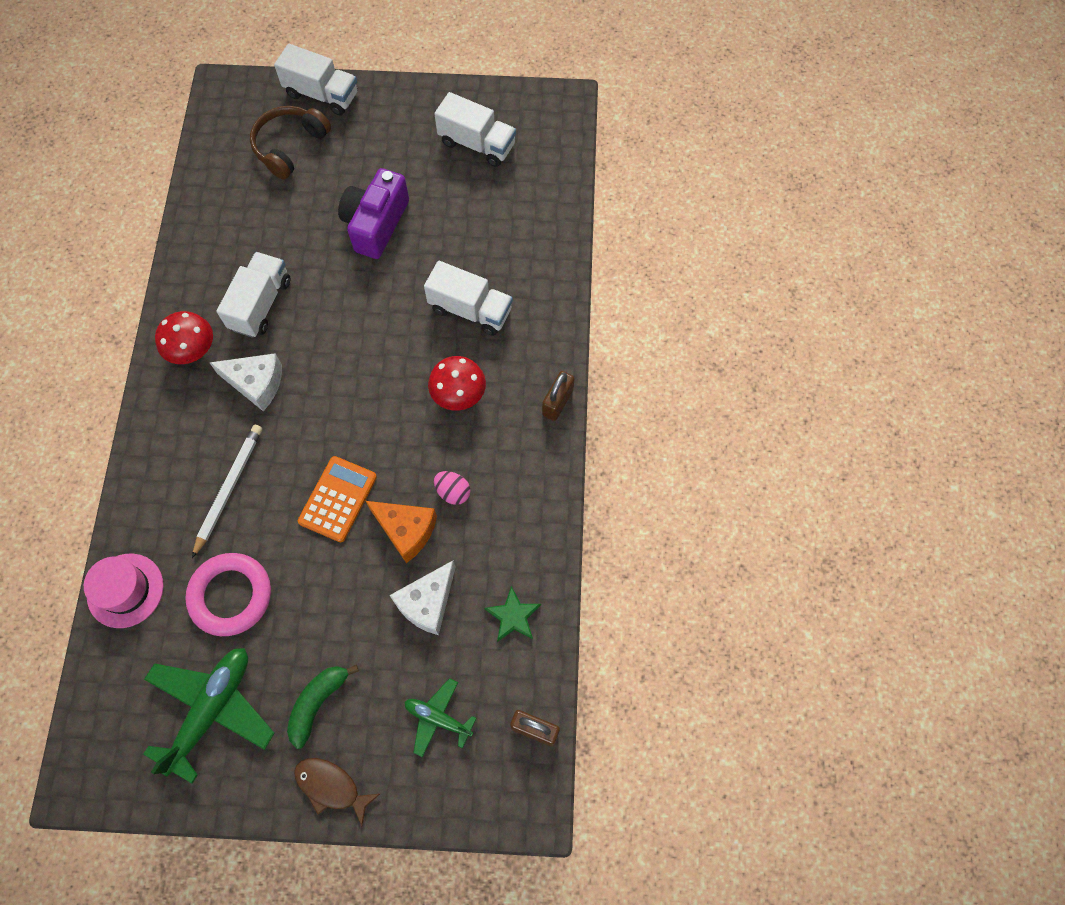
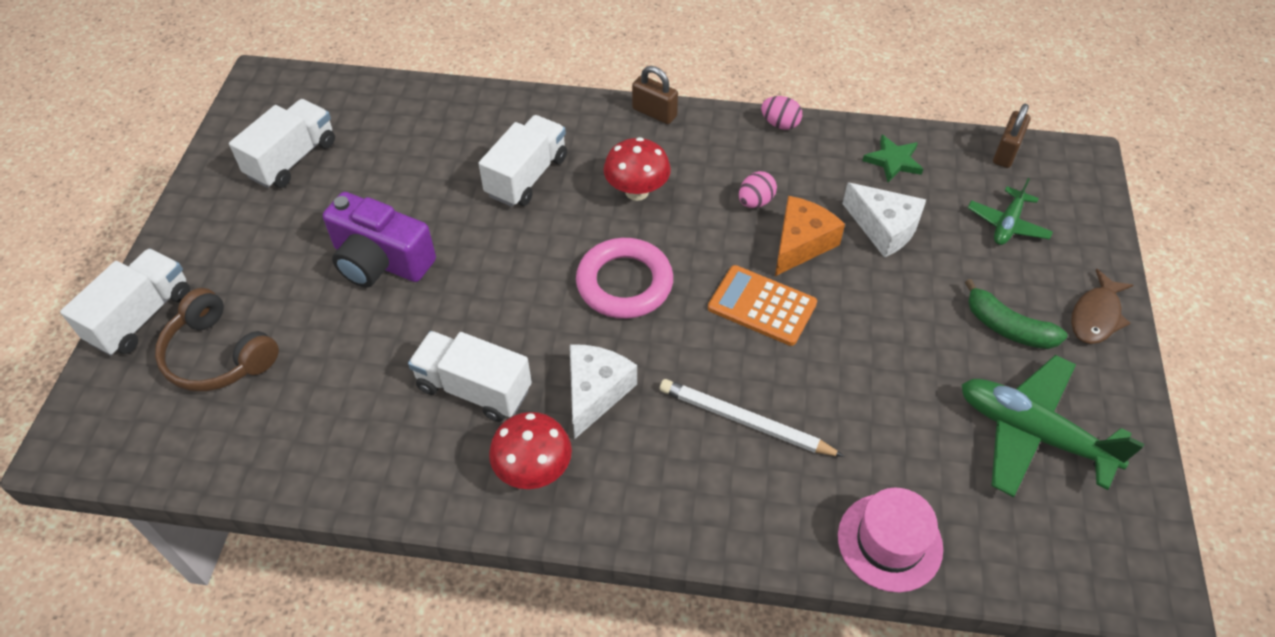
camera: 85 degrees left, 15 degrees down
pink ring [185,553,271,636] -> pink ring moved to [576,238,673,319]
none -> pink egg [761,96,802,130]

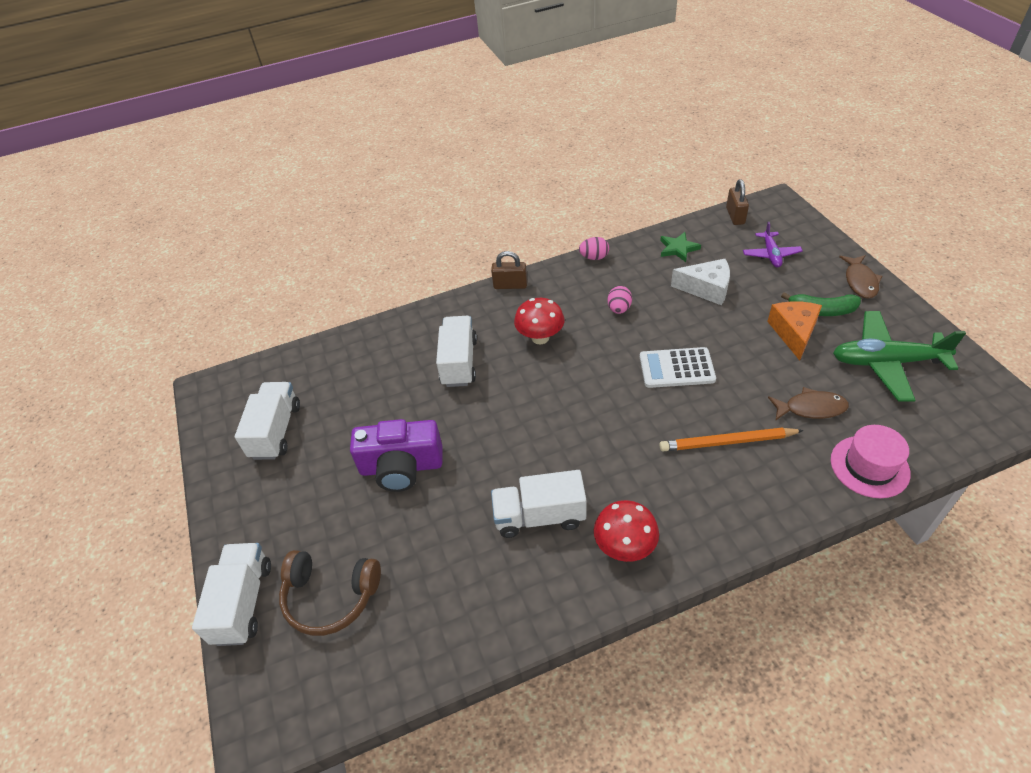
camera: 25 degrees left, 5 degrees down
white cheese [570,345,637,439] -> none
pink ring [576,238,673,319] -> none
white pencil [660,379,844,457] -> orange pencil [659,427,804,452]
orange calculator [708,265,817,346] -> white calculator [640,347,716,388]
orange cheese [775,196,845,276] -> orange cheese moved to [767,301,822,361]
green plane [968,178,1053,245] -> purple plane [743,222,803,268]
none -> brown fish [768,387,849,421]

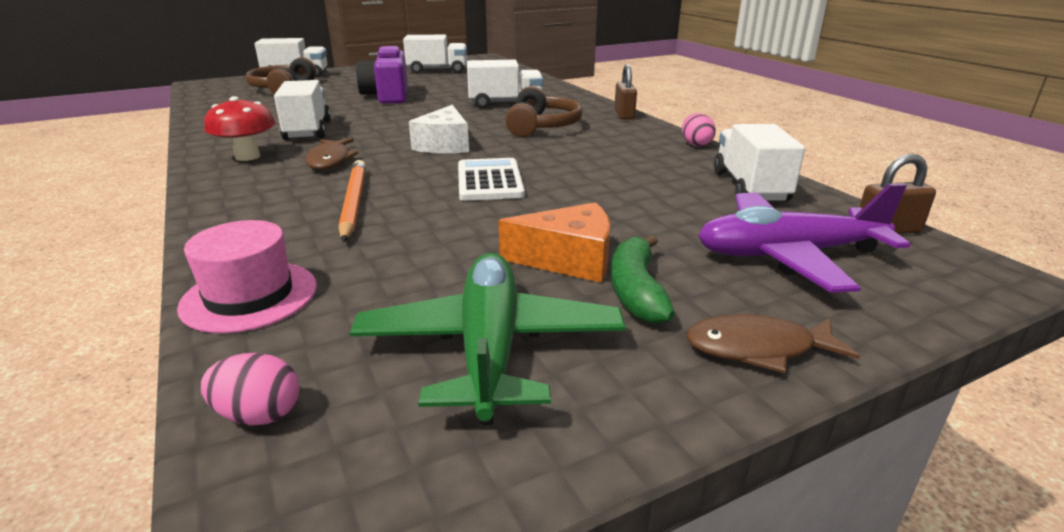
camera: 80 degrees right, 20 degrees down
red mushroom [514,298,564,344] -> brown headphones [505,86,582,137]
pink egg [607,286,632,314] -> pink egg moved to [201,353,299,426]
green star [660,232,701,262] -> white truck [714,124,805,202]
white cheese [671,259,730,305] -> white cheese moved to [409,105,469,153]
purple plane [743,222,803,268] -> purple plane [698,183,911,293], size x1.81
brown fish [768,387,849,421] -> brown fish moved to [305,138,358,170]

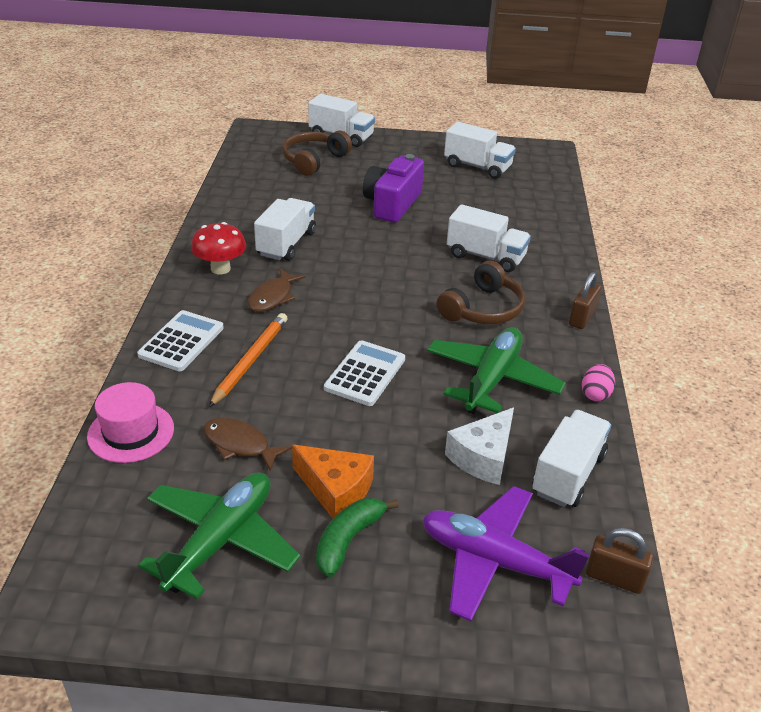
camera: 30 degrees right, 10 degrees up
pink egg [201,353,299,426] -> none
white cheese [409,105,469,153] -> white cheese moved to [445,407,514,485]
brown fish [686,314,860,373] -> brown fish moved to [203,417,292,471]
none -> white calculator [137,310,224,371]
none -> green plane [427,327,566,414]

